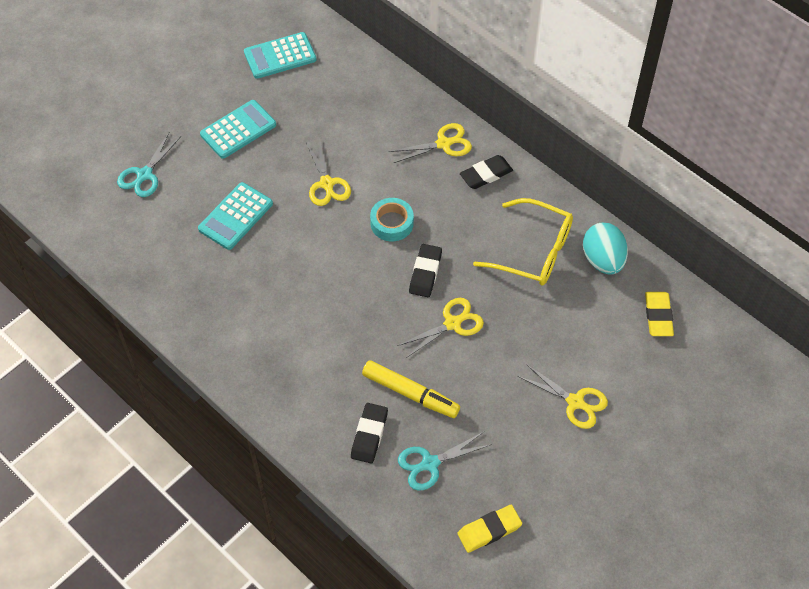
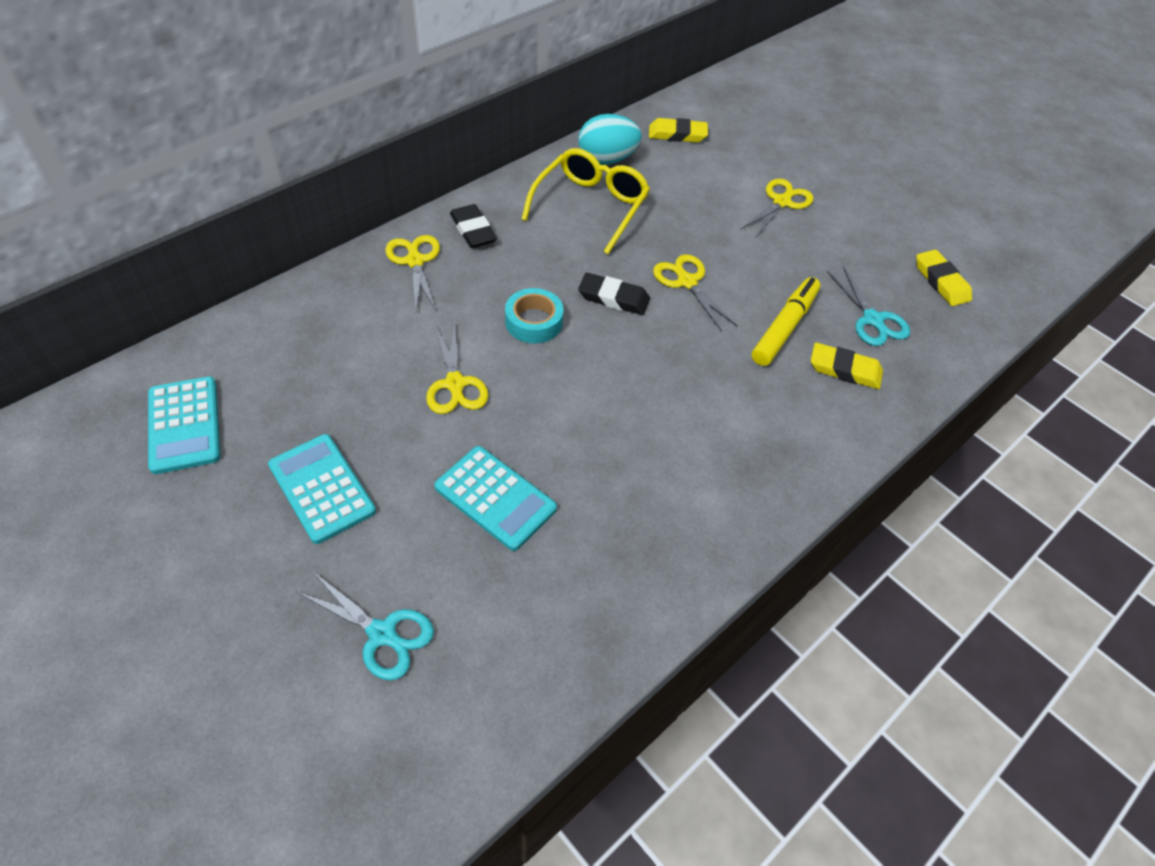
camera: 90 degrees left, 5 degrees down
yellow scissors [306,138,351,206] -> yellow scissors turned 90 degrees clockwise [426,321,489,414]
black eraser [351,403,388,463] -> yellow eraser [811,343,883,389]

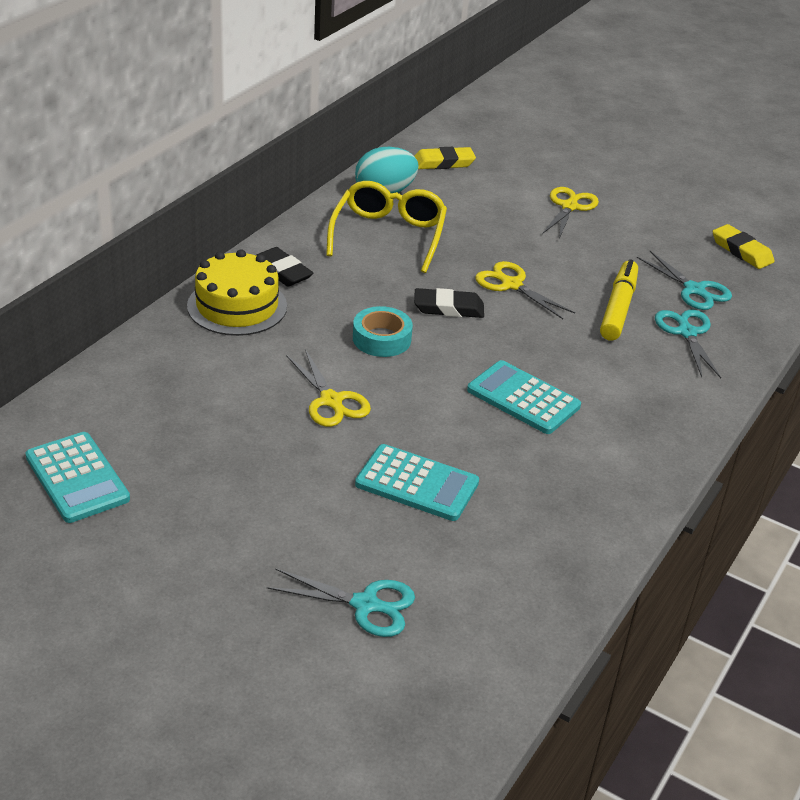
camera: 15 degrees left, 15 degrees down
turquoise calculator [268,434,376,544] -> turquoise calculator moved to [467,360,581,434]
yellow scissors [386,235,440,311] -> yellow cake [187,250,287,336]
yellow eraser [811,343,883,389] -> turquoise scissors [655,310,721,378]

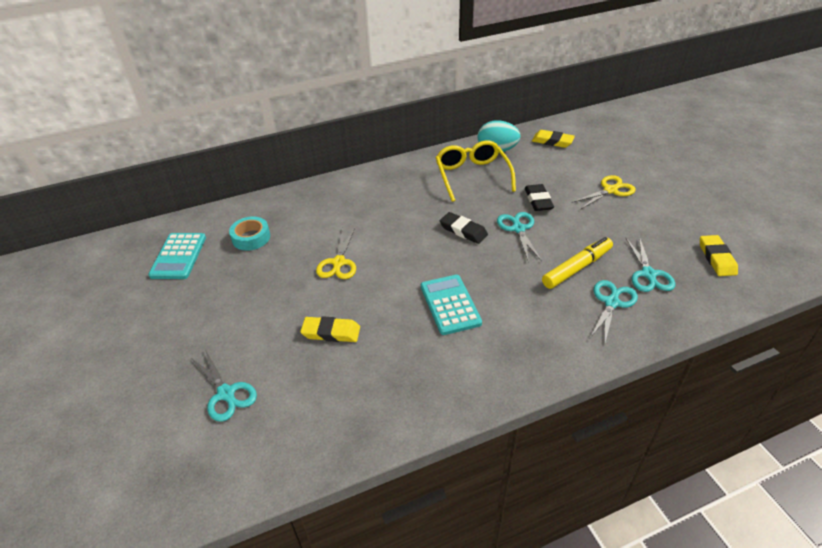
camera: 40 degrees right, 5 degrees up
yellow cake [187,250,287,336] -> none
black eraser [256,247,313,287] -> black eraser moved to [525,184,554,211]
yellow glasses [326,181,447,273] -> yellow glasses turned 60 degrees counterclockwise [435,140,516,202]
turquoise tape [353,306,413,357] -> turquoise tape moved to [229,216,270,251]
turquoise calculator [355,444,479,521] -> yellow eraser [300,316,360,342]
yellow scissors [475,261,575,319] -> turquoise scissors [497,212,542,262]

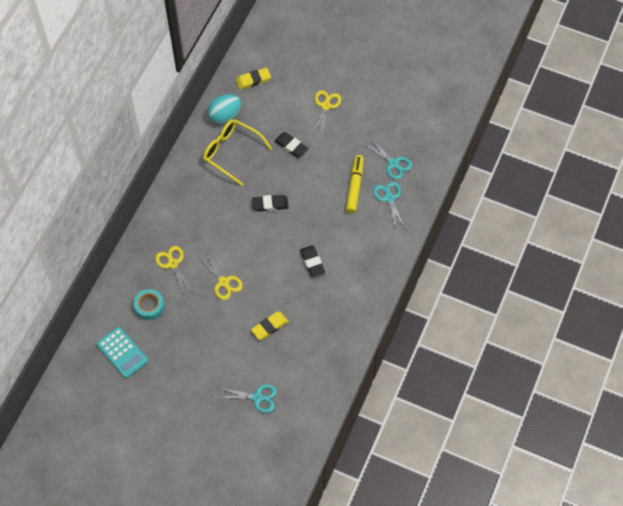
camera: 45 degrees left, 20 degrees up
turquoise calculator [421,275,482,335] -> black eraser [300,245,325,277]
turquoise scissors [497,212,542,262] -> none
yellow eraser [700,235,738,276] -> none
none -> yellow scissors [155,246,193,295]

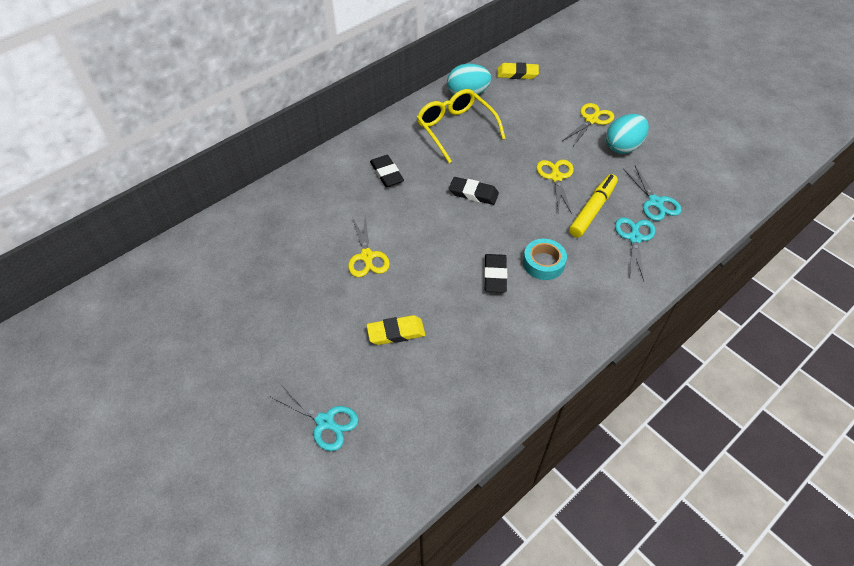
camera: 25 degrees right, 10 degrees down
turquoise calculator [97,327,148,379] -> none
turquoise tape [134,289,164,320] -> turquoise tape moved to [523,239,567,280]
yellow scissors [155,246,193,295] -> yellow scissors moved to [536,160,574,214]
black eraser [275,132,309,158] -> black eraser moved to [370,155,404,187]
none -> turquoise egg [606,114,649,154]

